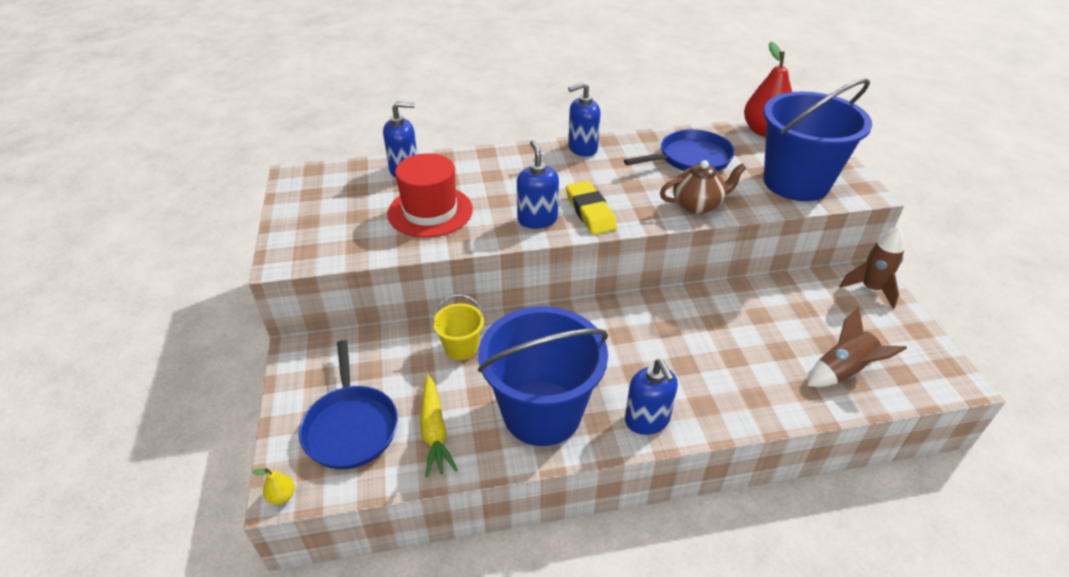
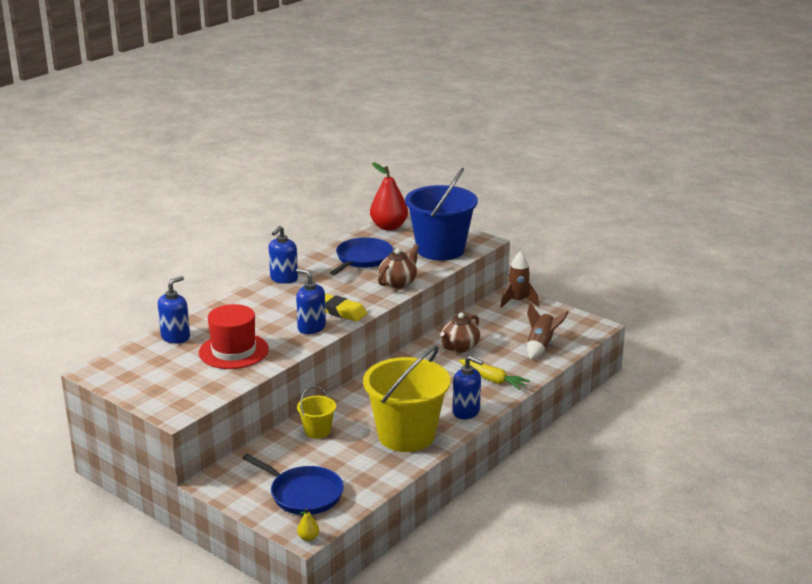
camera: 40 degrees left, 15 degrees down
yellow carrot [420,375,458,477] -> yellow carrot moved to [458,359,530,390]
blue bucket [478,306,608,446] -> yellow bucket [363,345,450,452]
none -> brown teapot [440,312,480,352]

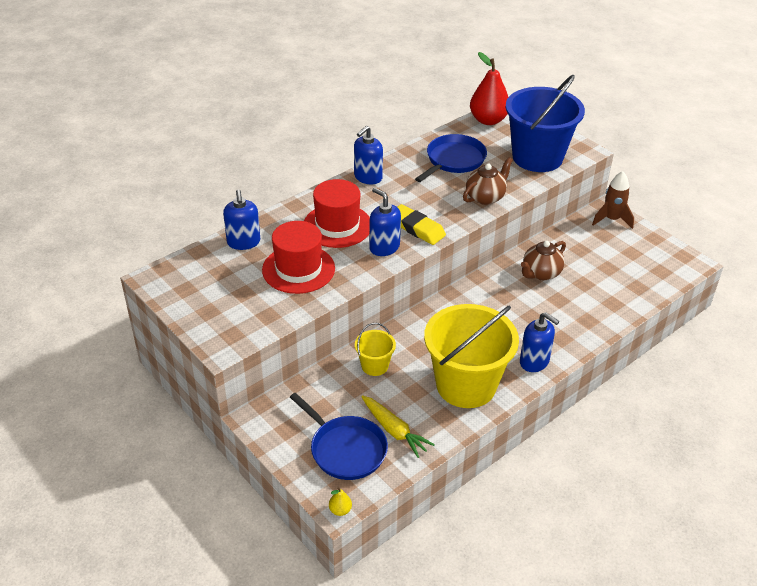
camera: 10 degrees right, 15 degrees up
blue soap dispenser [158,276,190,343] -> blue soap dispenser turned 120 degrees clockwise [223,190,260,250]
yellow carrot [458,359,530,390] -> yellow carrot moved to [361,395,435,458]
brown rocket [527,303,569,359] -> none
none -> red hat [304,179,370,248]

